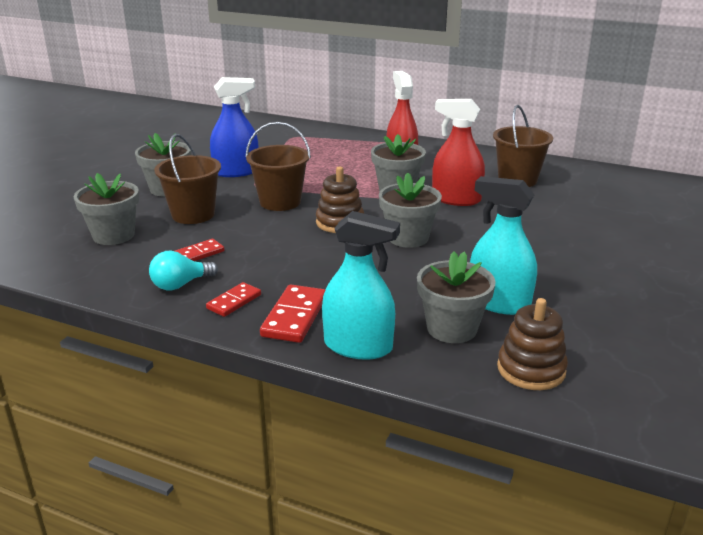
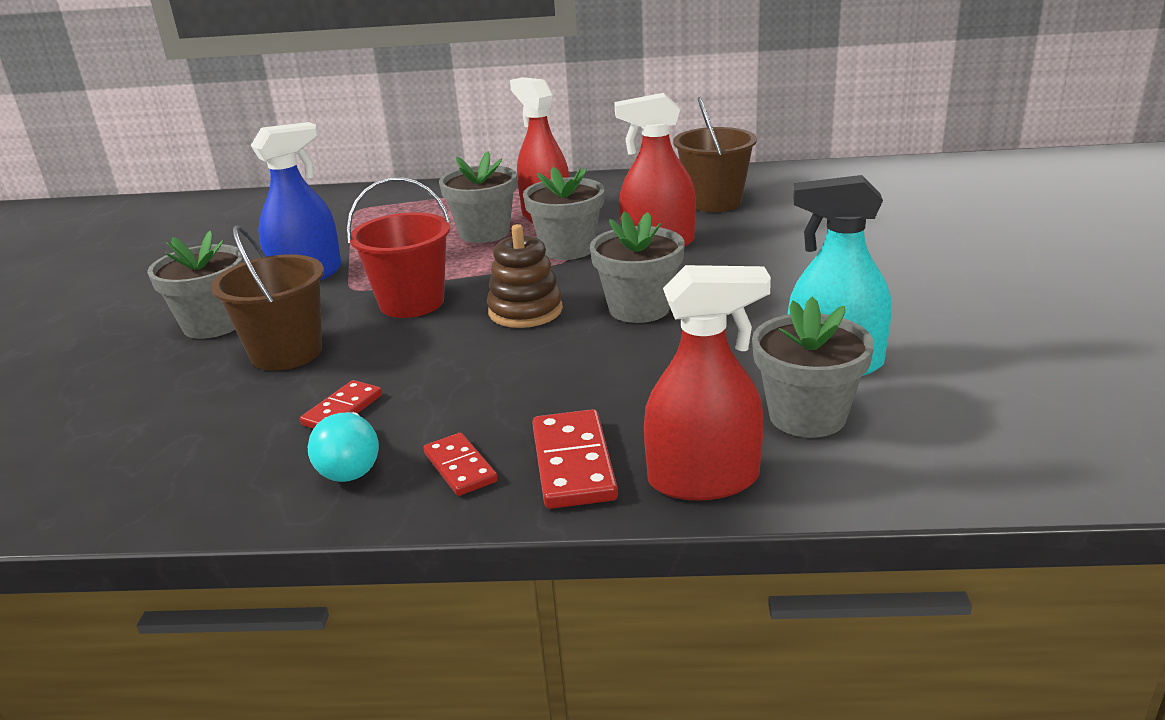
camera: 20 degrees left, 0 degrees up
grey flower pot [74,173,139,245] -> grey flower pot moved to [439,151,517,243]
turquoise light bulb [149,251,218,290] -> turquoise light bulb turned 45 degrees counterclockwise [308,412,379,482]
red domino [206,282,261,317] -> red domino turned 45 degrees counterclockwise [423,433,498,496]
brown bucket [245,122,311,211] -> red bucket [347,177,451,318]
turquoise spray bottle [322,211,400,360] -> red spray bottle [644,265,771,501]
brown stacking toy [497,298,568,390] -> none

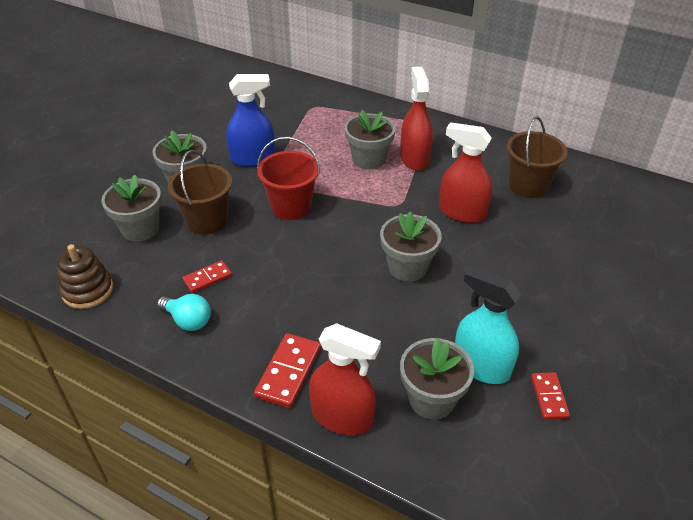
camera: 25 degrees right, 15 degrees up
turquoise light bulb [308,412,379,482] -> turquoise light bulb turned 75 degrees counterclockwise [157,294,211,331]
red domino [423,433,498,496] -> red domino moved to [531,372,570,420]
brown stacking toy [487,224,563,328] -> brown stacking toy moved to [57,244,113,309]
grey flower pot [523,167,605,260] -> grey flower pot moved to [101,175,162,242]

